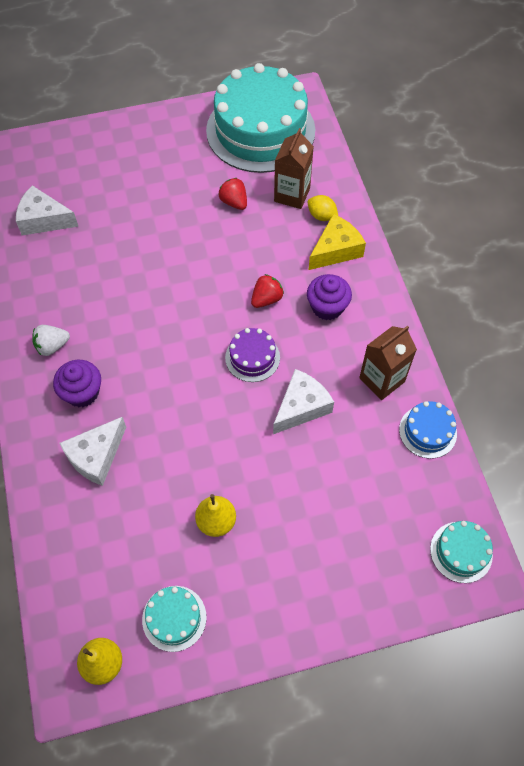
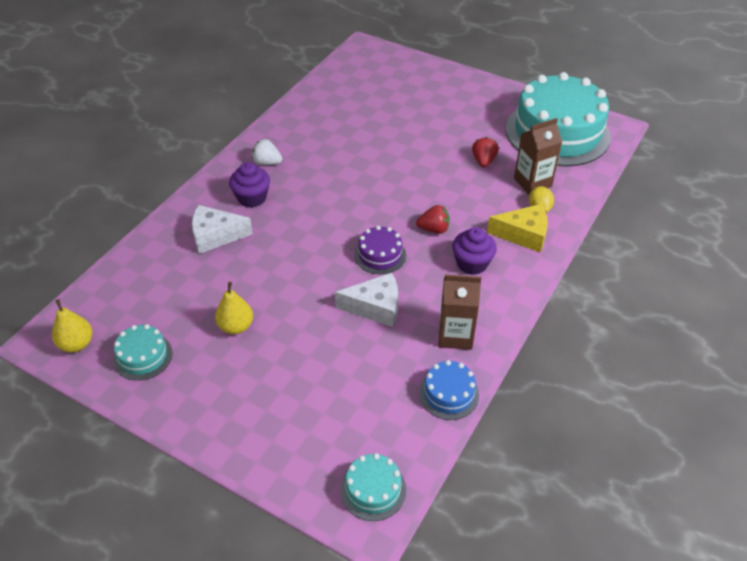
camera: 45 degrees right, 15 degrees down
white cheese [16,185,79,235] -> none

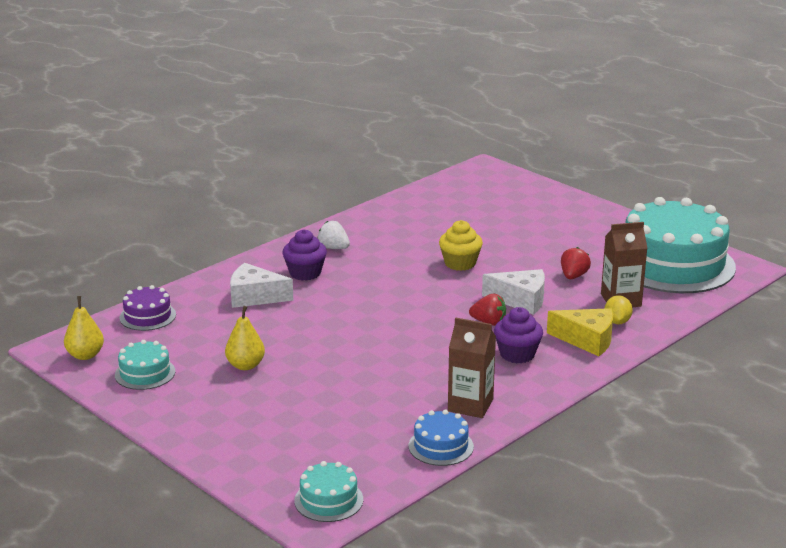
camera: 15 degrees right, 20 degrees down
white cheese [335,273,398,327] -> white cheese moved to [482,269,545,315]
purple cake [354,226,406,274] -> purple cake moved to [119,285,176,331]
none -> yellow cupcake [439,220,483,271]

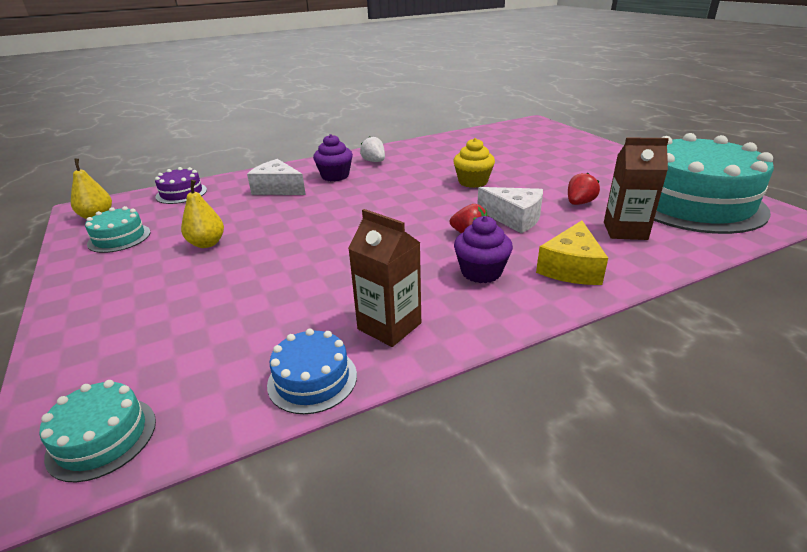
camera: 20 degrees right, 5 degrees up
yellow cheese [547,308,613,356] -> yellow cheese turned 75 degrees clockwise [536,221,608,285]
yellow lemon [605,295,633,324] -> none

